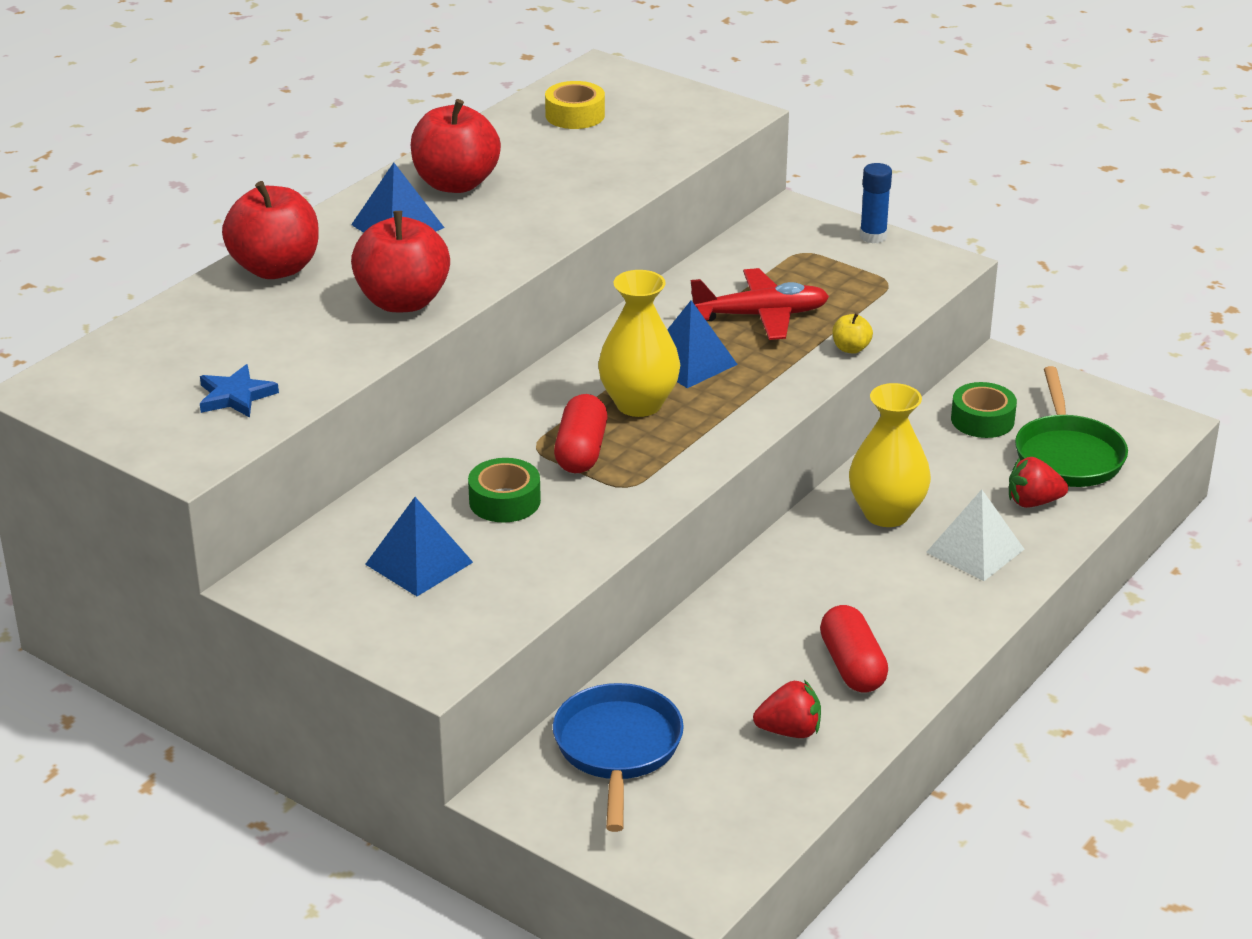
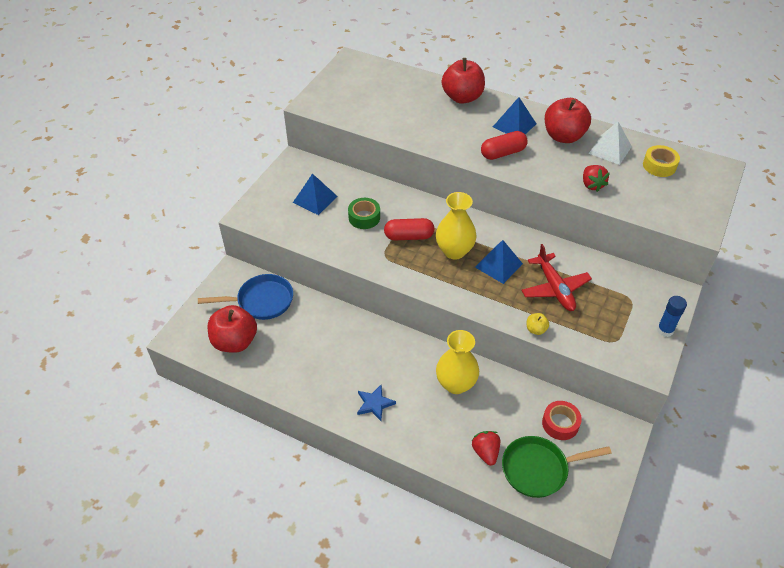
camera: 80 degrees right, 15 degrees up
blue star [200,364,279,418] -> blue star moved to [357,385,396,421]
red apple [351,211,450,312] -> red apple moved to [208,305,257,353]
red strawberry [753,680,821,738] -> red strawberry moved to [583,165,610,192]
red capsule [820,605,888,693] -> red capsule moved to [481,131,528,160]
white pyramid [926,489,1024,581] -> white pyramid moved to [589,122,632,165]
green tape [951,382,1017,438] -> red tape [542,401,582,440]

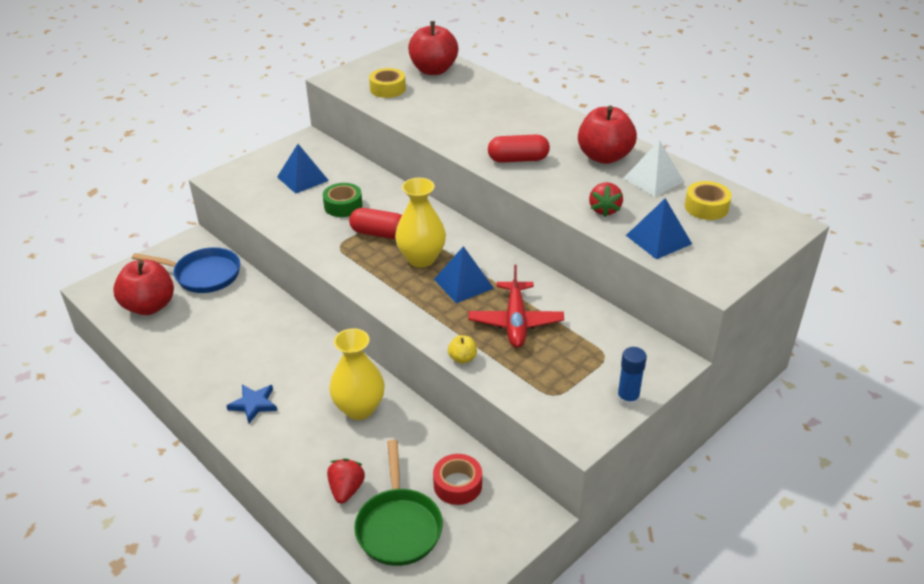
camera: 20 degrees right, 10 degrees down
red apple [442,58,485,104] -> red apple moved to [408,21,458,75]
blue pyramid [493,97,537,134] -> blue pyramid moved to [626,198,692,259]
green pan [502,436,612,498] -> green pan turned 105 degrees counterclockwise [354,440,443,566]
none -> yellow tape [369,68,406,98]

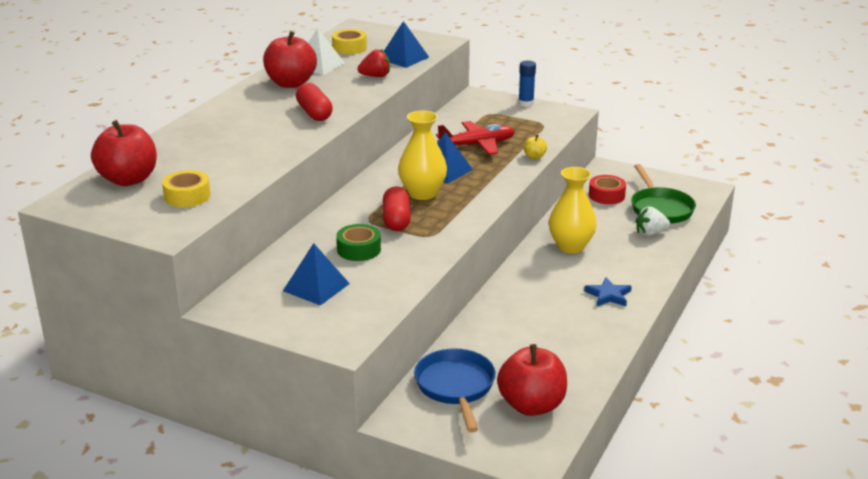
camera: 110 degrees left, 10 degrees down
red strawberry [327,458,365,504] -> white strawberry [636,207,670,236]
green pan [354,440,443,566] -> green pan turned 105 degrees clockwise [631,164,696,224]

